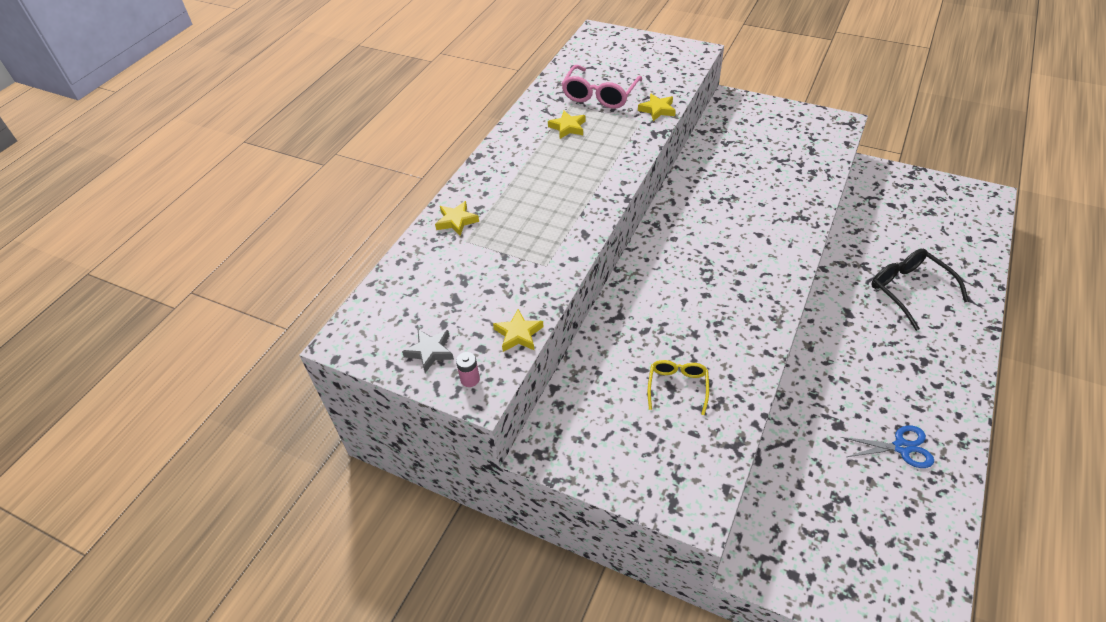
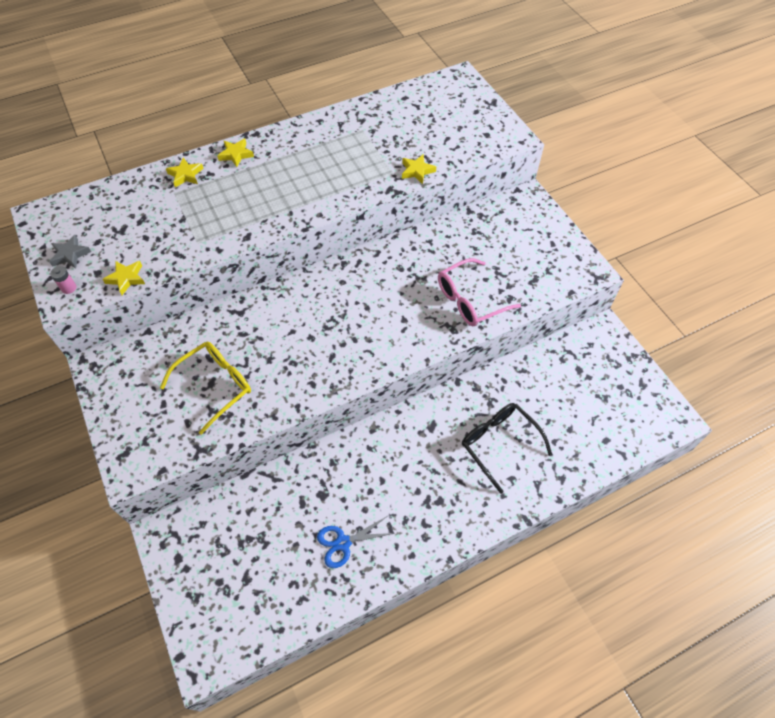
camera: 35 degrees right, 10 degrees up
yellow star [548,111,585,139] -> yellow star moved to [217,138,254,167]
pink glasses [562,65,642,109] -> pink glasses moved to [438,258,521,326]
yellow glasses [648,360,709,415] -> yellow glasses [160,342,251,435], size x1.59
blue scissors [841,426,934,468] -> blue scissors turned 120 degrees clockwise [317,516,395,568]
black glasses [871,249,969,331] -> black glasses turned 45 degrees counterclockwise [462,403,552,494]

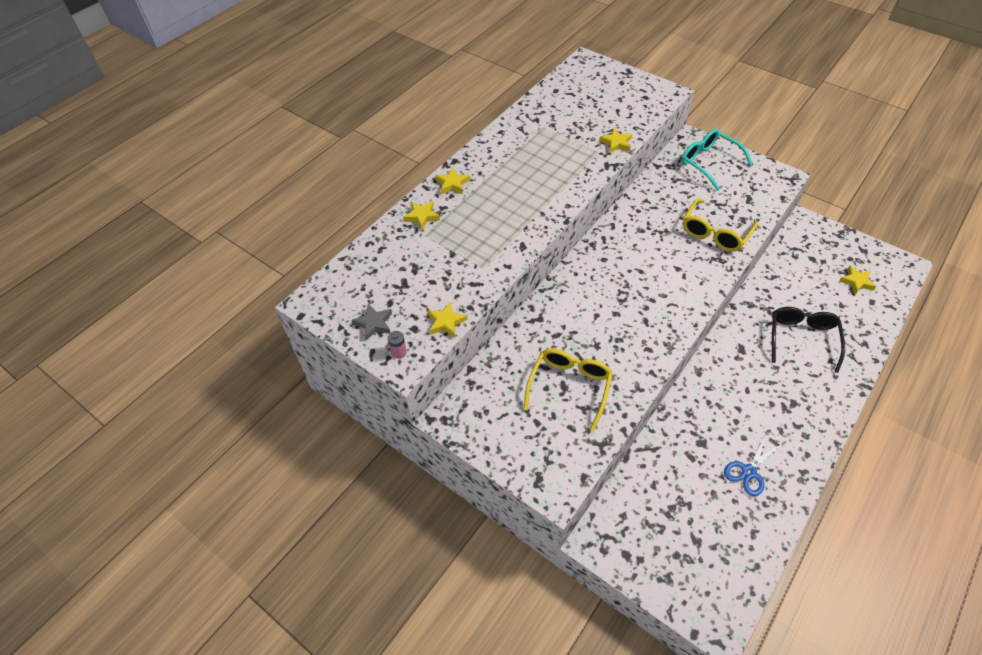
camera: 25 degrees left, 5 degrees down
pink glasses [438,258,521,326] -> yellow glasses [683,198,758,251]
black glasses [462,403,552,494] -> black glasses turned 75 degrees clockwise [772,307,845,373]
none -> turquoise glasses [681,129,753,191]
none -> yellow star [839,265,876,294]

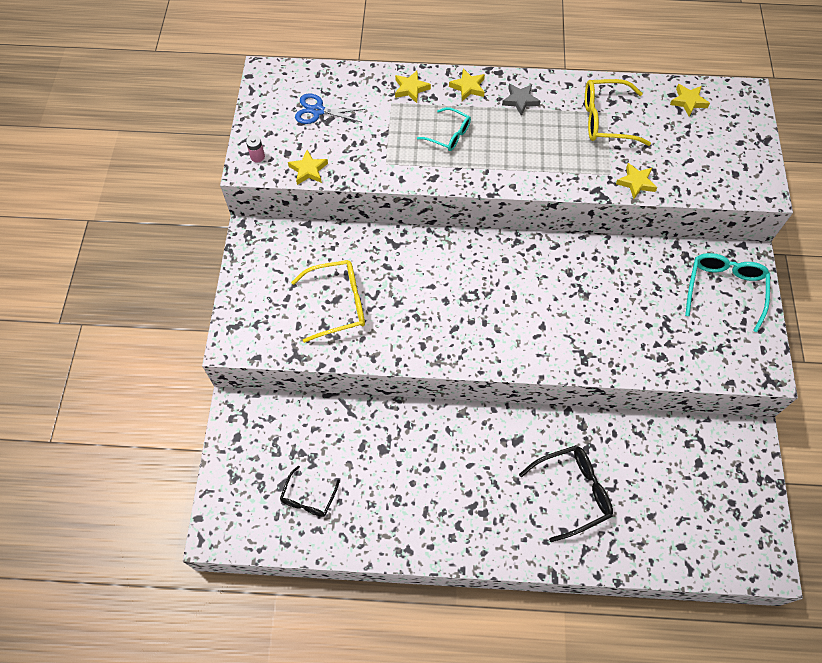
camera: 55 degrees right, 10 degrees up
grey star [352,304,392,340] -> grey star moved to [502,84,541,116]
yellow glasses [683,198,758,251] -> yellow glasses moved to [585,79,651,146]
blue scissors [724,434,782,496] -> blue scissors moved to [295,93,365,124]
yellow star [839,265,876,294] -> yellow star moved to [670,84,710,117]
none -> black glasses [280,465,340,517]
none -> turquoise glasses [417,107,471,151]

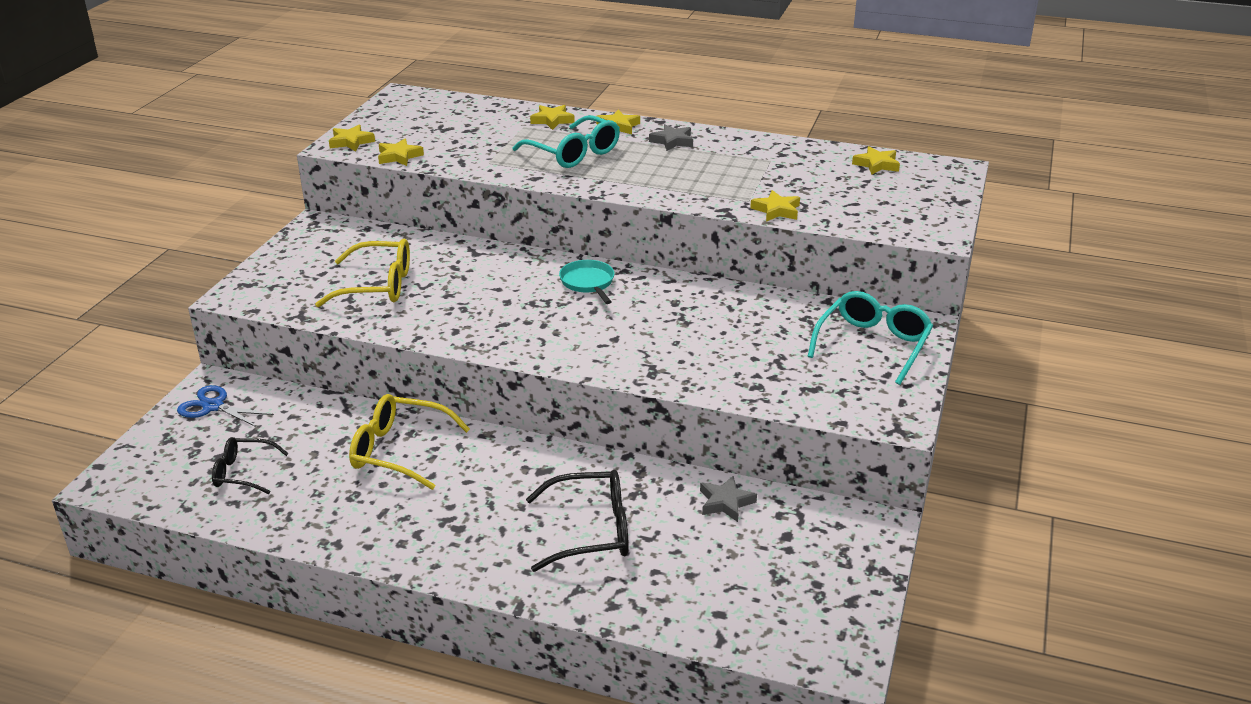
camera: 15 degrees right, 30 degrees down
pink battery [246,135,265,162] -> yellow star [329,124,375,151]
black glasses [280,465,340,517] -> black glasses turned 60 degrees clockwise [212,437,289,494]
blue scissors [295,93,365,124] -> blue scissors moved to [177,385,274,428]
turquoise glasses [417,107,471,151] -> turquoise glasses [512,115,620,168], size x1.59
yellow glasses [585,79,651,146] -> yellow glasses moved to [349,394,470,490]
none -> turquoise pan [559,260,615,304]
none -> grey star [700,476,757,522]

